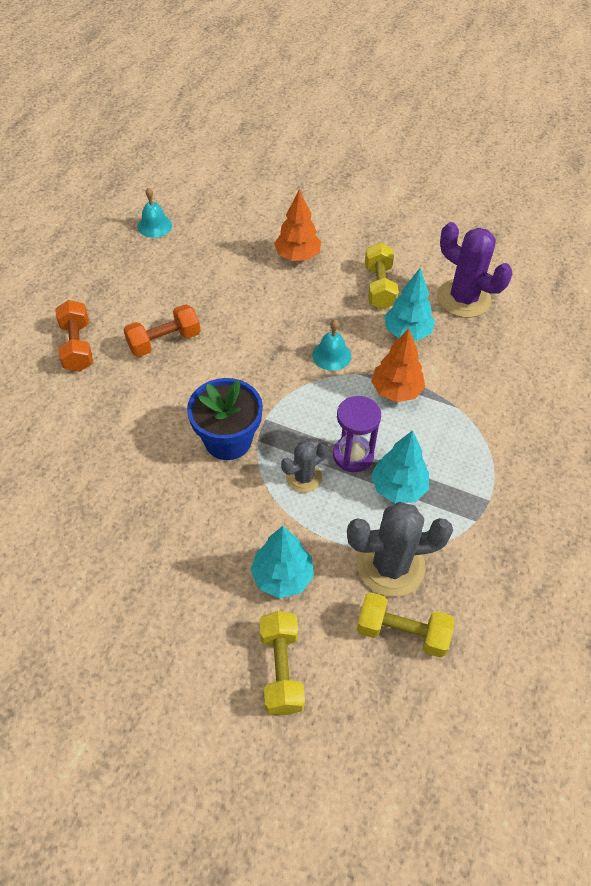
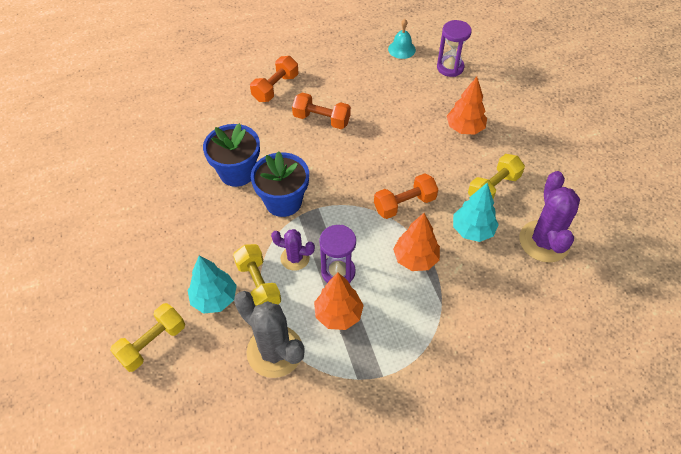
camera: 50 degrees right, 0 degrees up
grey cactus [281,441,328,493] -> purple cactus [271,229,315,271]
turquoise bell [312,319,351,371] -> orange dumbbell [374,173,438,219]
yellow dumbbell [356,592,454,657] -> yellow dumbbell moved to [233,244,281,306]
turquoise tree [371,430,429,503] -> orange tree [314,273,364,330]
none -> blue flower pot [203,123,260,187]
none -> purple hourglass [437,20,472,77]

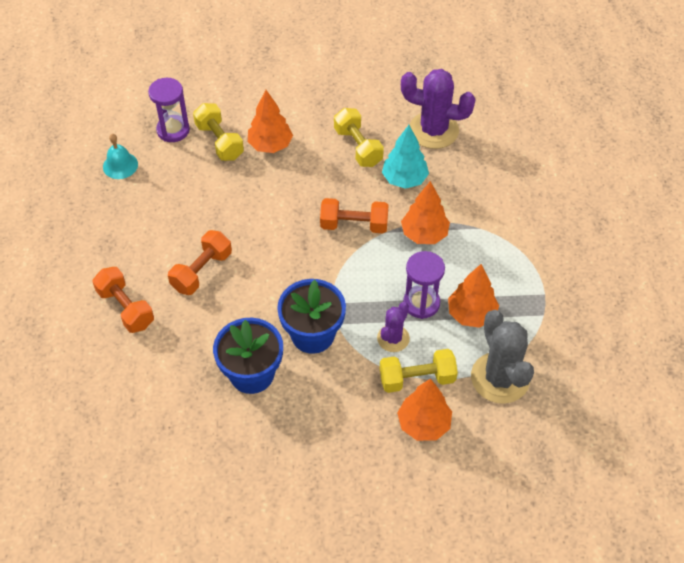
camera: 75 degrees left, 0 degrees up
yellow dumbbell [110,303,185,372] -> yellow dumbbell moved to [193,103,244,161]
turquoise tree [188,255,237,314] -> orange tree [397,378,452,441]
grey cactus [234,291,305,378] -> grey cactus turned 75 degrees counterclockwise [471,310,534,404]
orange dumbbell [374,173,438,219] -> orange dumbbell turned 75 degrees counterclockwise [320,198,389,233]

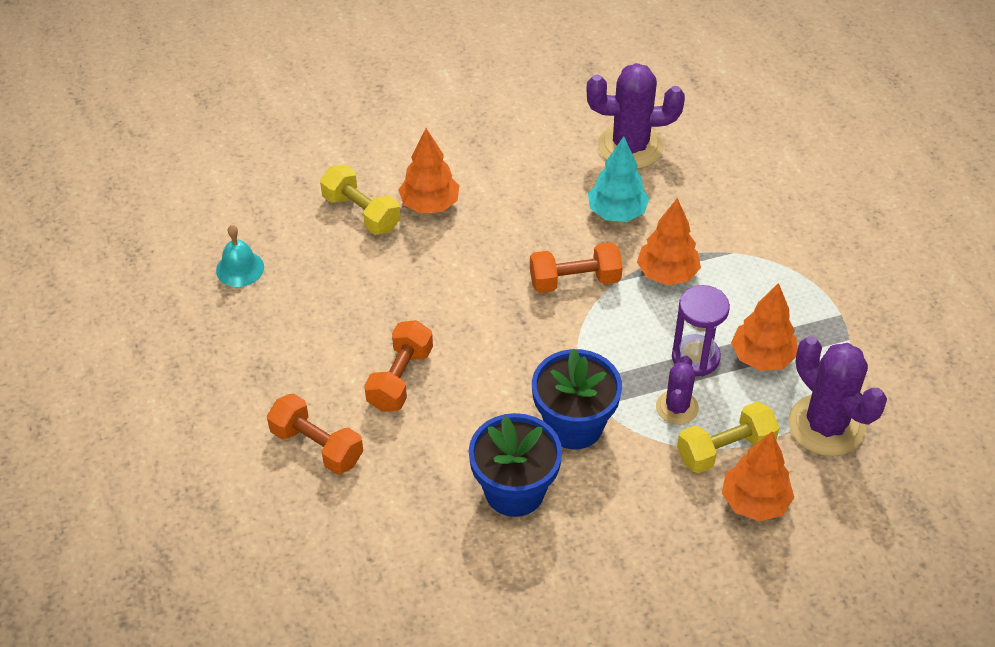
camera: 15 degrees left, 5 degrees down
purple hourglass [148,78,190,142] -> none
yellow dumbbell [334,108,384,167] -> none
grey cactus [471,310,534,404] -> purple cactus [788,337,887,456]

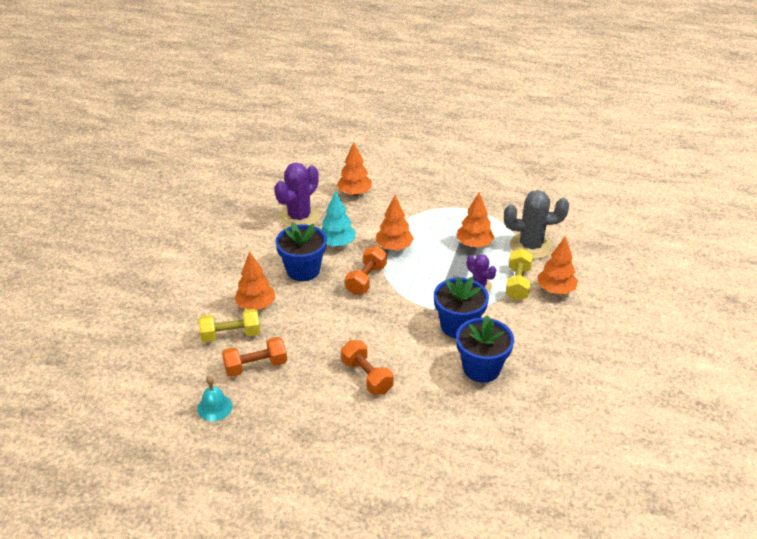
camera: 55 degrees left, 10 degrees down
orange dumbbell [267,393,363,474] -> orange dumbbell moved to [222,337,287,377]
purple hourglass [672,285,730,377] -> none
purple cactus [788,337,887,456] -> grey cactus [504,190,569,259]
none -> blue flower pot [275,222,327,281]
none -> orange tree [337,142,372,196]

